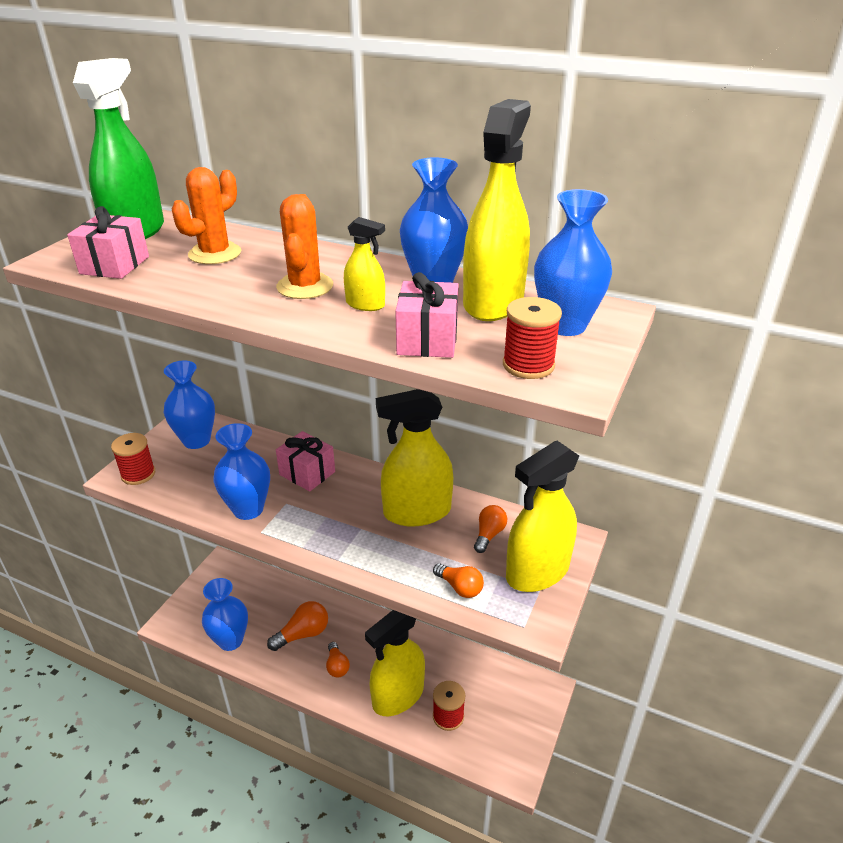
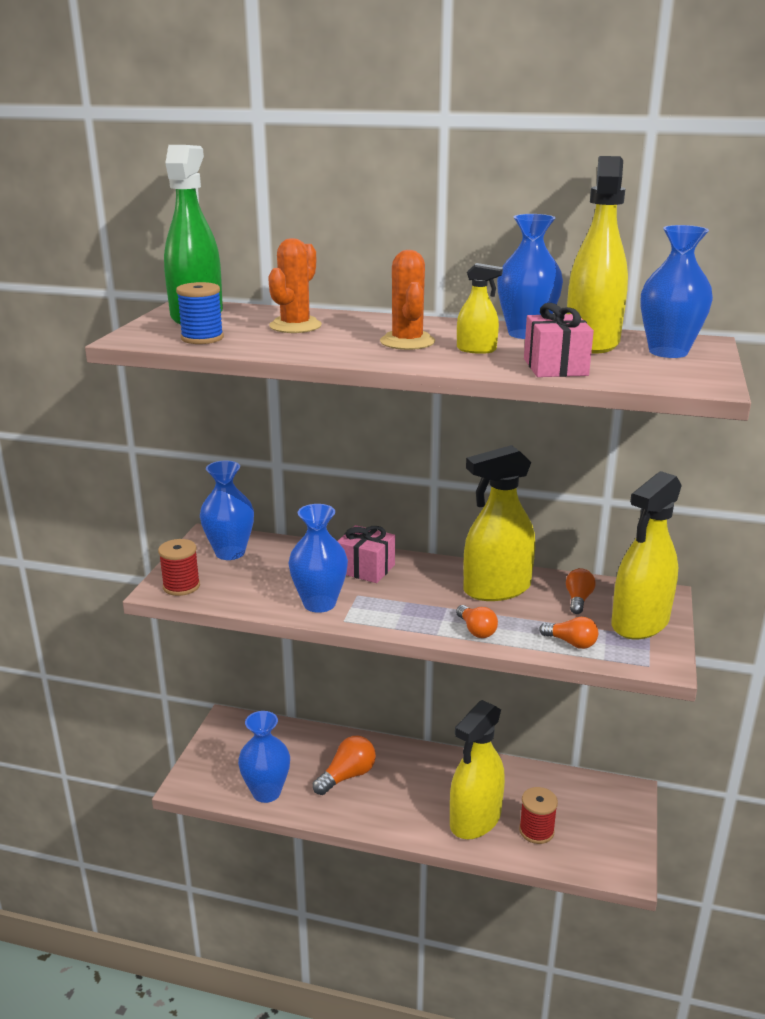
camera: 10 degrees left, 10 degrees down
pink gift [67,206,149,279] -> blue spool [176,282,224,344]
orange light bulb [326,642,350,677] -> orange light bulb moved to [456,605,498,638]
red spool [503,297,562,379] -> none

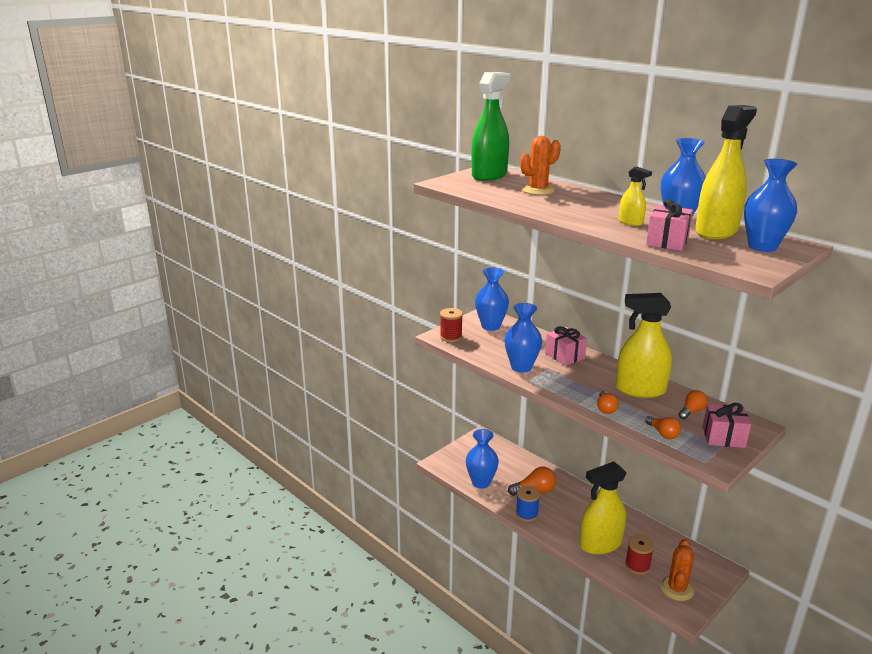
camera: 30 degrees right, 0 degrees up
blue spool [176,282,224,344] -> blue spool moved to [516,486,540,522]
orange cactus [380,250,435,350] -> orange cactus moved to [660,539,694,601]
yellow spray bottle [611,471,682,639] -> pink gift [703,403,751,448]

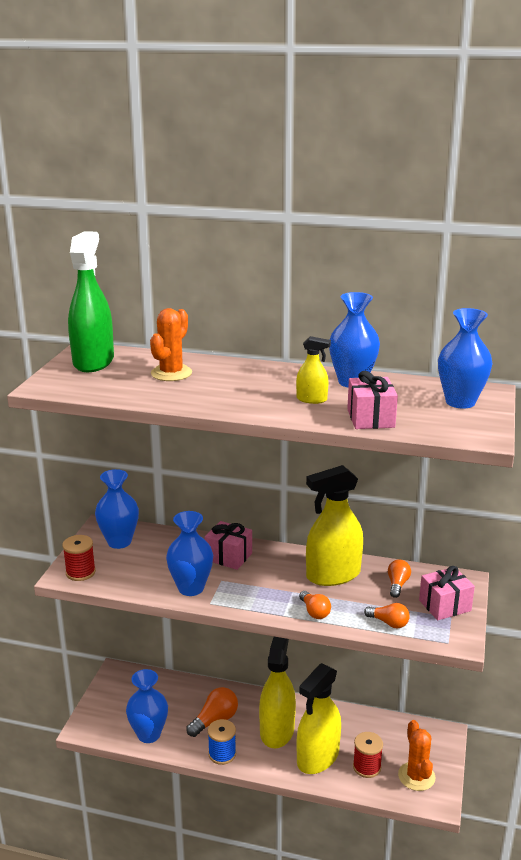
camera: 30 degrees left, 0 degrees up
yellow spray bottle [695,105,757,239] -> yellow spray bottle moved to [259,637,296,748]

